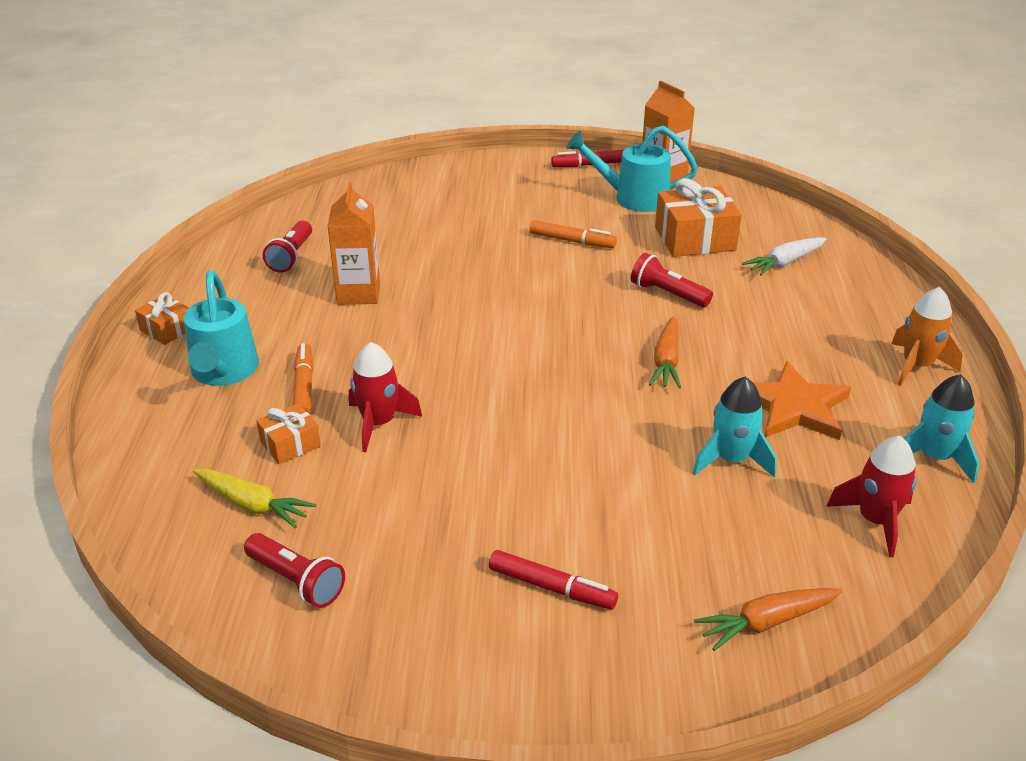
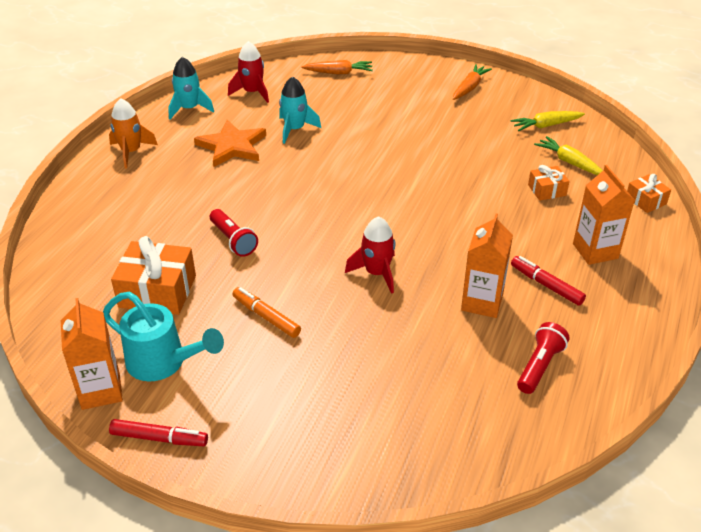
camera: 160 degrees left, 5 degrees up
orange gift [135,292,189,345] -> orange gift moved to [627,174,671,213]
turquoise watering can [184,271,259,386] -> orange carton [573,165,635,265]
red flashlight [244,533,345,608] -> yellow carrot [510,111,585,131]
orange marker [293,343,313,414] -> none
red rocket [349,342,422,452] -> red rocket moved to [345,216,396,294]
red marker [489,550,618,610] -> red marker moved to [511,256,586,306]
orange carrot [649,316,681,388] -> orange carrot moved to [453,64,492,100]
white carrot [742,237,826,276] -> none

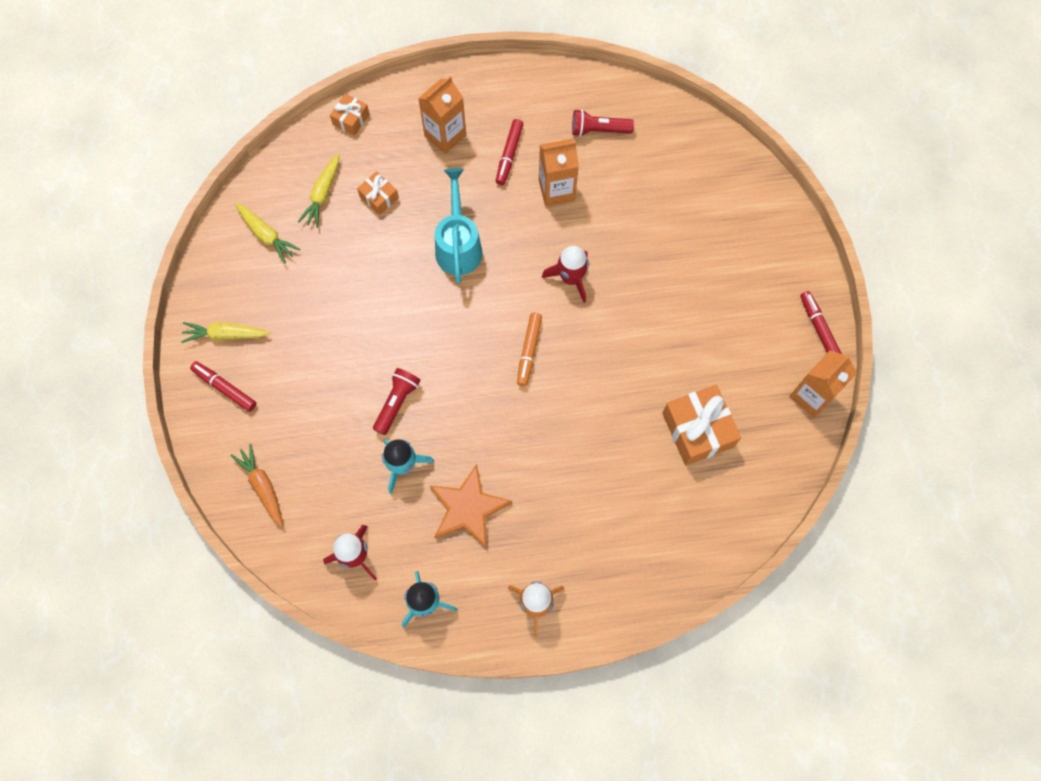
camera: 120 degrees left, 30 degrees up
turquoise watering can [103,292,224,381] -> turquoise watering can moved to [435,168,483,283]
red flashlight [210,209,258,257] -> red flashlight moved to [373,368,421,435]
orange marker [232,287,301,338] -> orange marker moved to [517,313,542,386]
orange carrot [453,64,492,100] -> yellow carrot [181,322,270,343]
none -> red marker [190,361,256,412]

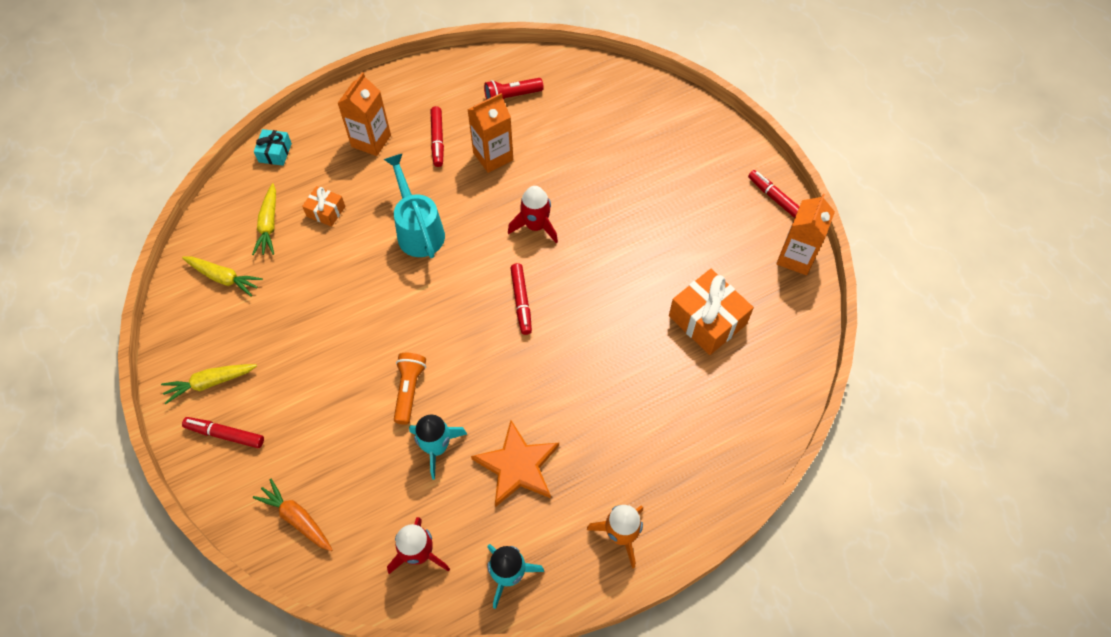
camera: 20 degrees left, 10 degrees down
orange gift [330,94,370,136] -> turquoise gift [254,129,292,166]
red flashlight [373,368,421,435] -> orange flashlight [394,353,426,425]
orange marker [517,313,542,386] -> red marker [510,263,532,335]

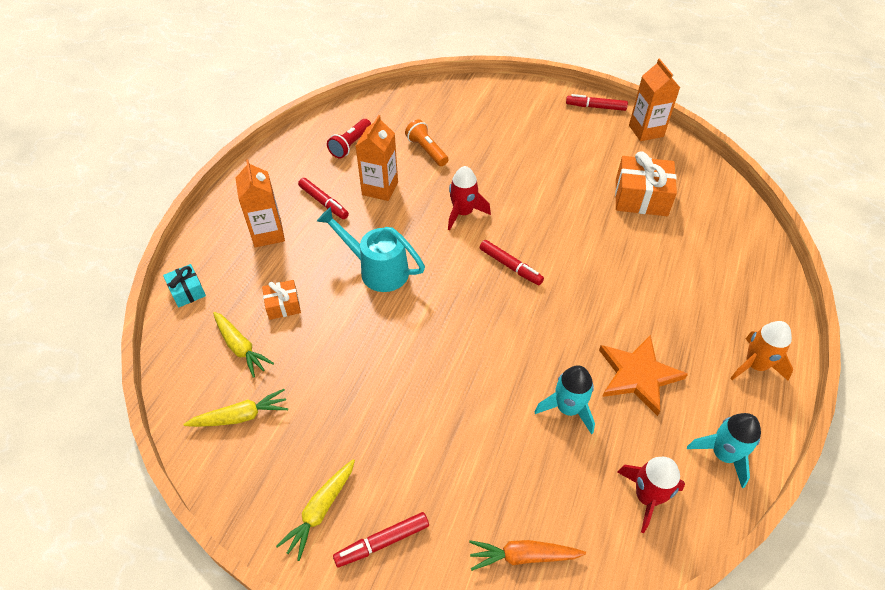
camera: 40 degrees left, 10 degrees down
orange flashlight [394,353,426,425] -> orange flashlight moved to [405,119,448,166]

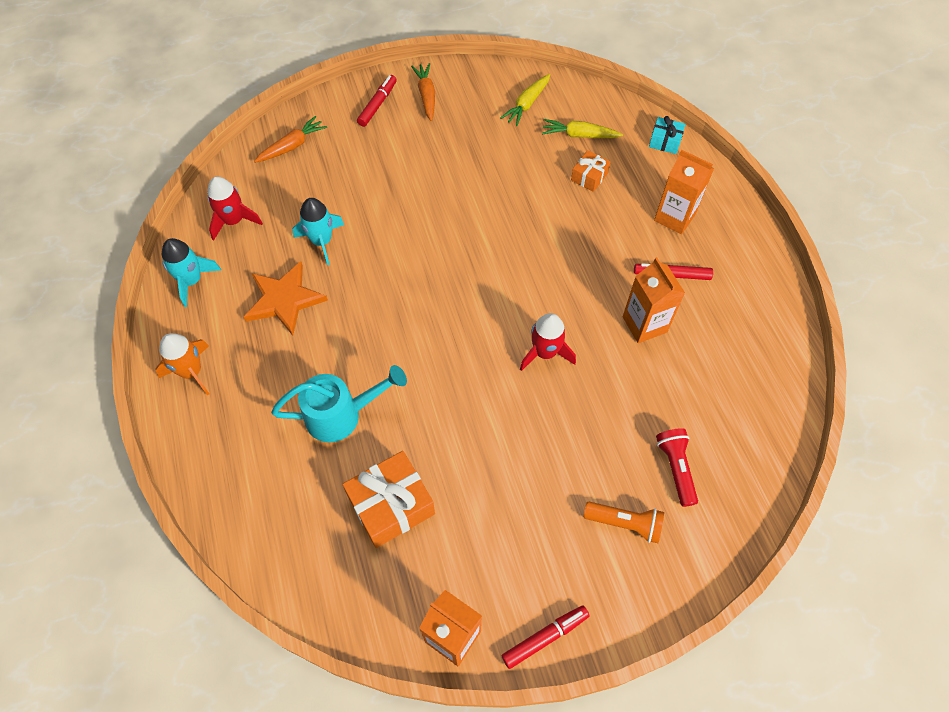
camera: 140 degrees right, 10 degrees up
yellow carrot [276,459,355,561] -> orange carrot [411,63,435,121]
turquoise watering can [317,207,425,292] -> turquoise watering can moved to [271,365,407,442]
red flashlight [327,119,371,158] -> red flashlight moved to [656,428,698,507]
orange flashlight [405,119,448,166] -> orange flashlight moved to [584,502,664,543]
red marker [480,240,544,285] -> none

